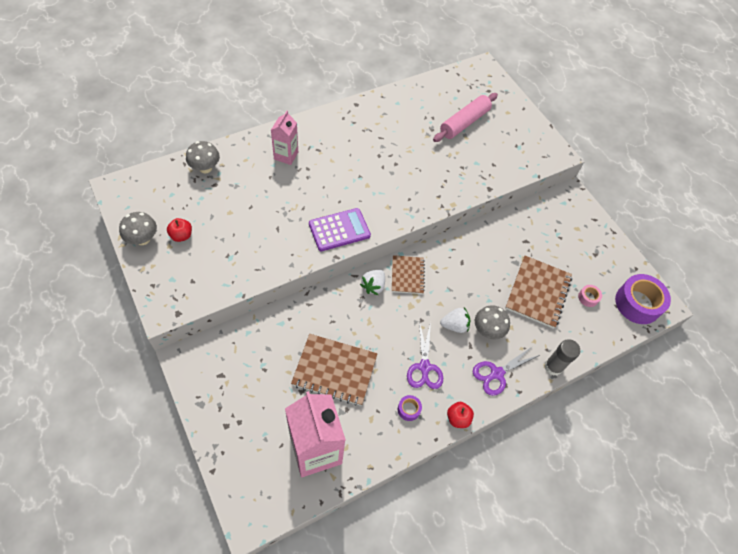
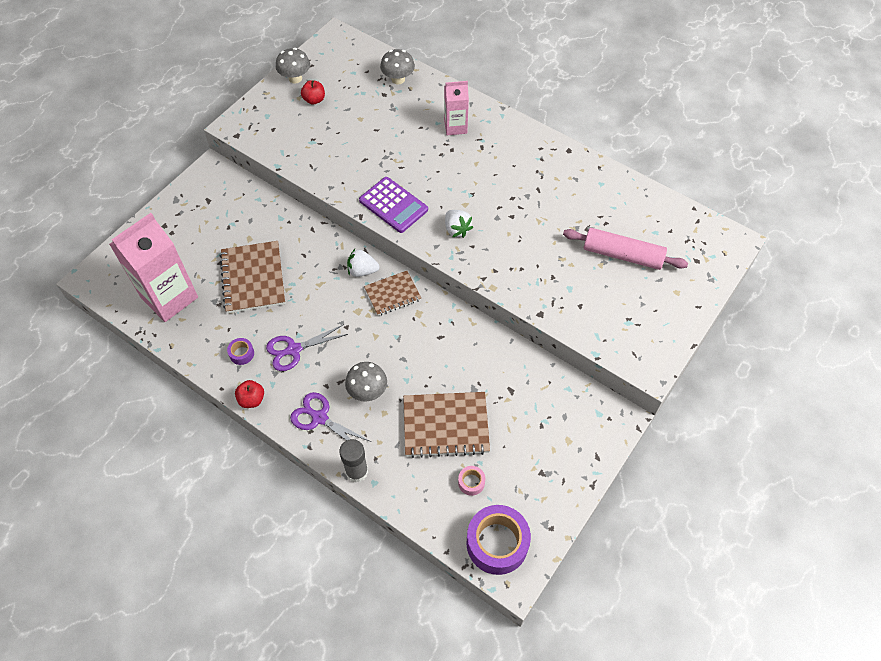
camera: 70 degrees right, 0 degrees up
white strawberry [440,307,470,333] -> white strawberry moved to [445,210,473,238]

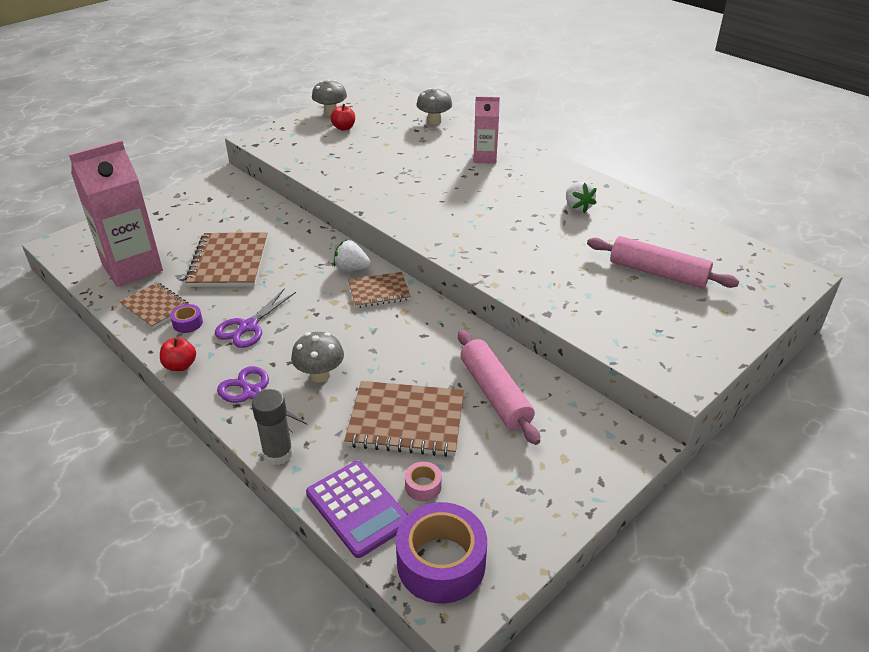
camera: 10 degrees right, 20 degrees down
purple scissors [266,324,348,371] -> purple scissors turned 45 degrees counterclockwise [215,288,296,348]
purple calculator [359,177,428,233] -> purple calculator moved to [306,461,408,558]
white strawberry [445,210,473,238] -> white strawberry moved to [566,181,597,213]
none -> brown notebook [120,282,189,329]
none -> pink rolling pin [458,330,540,445]

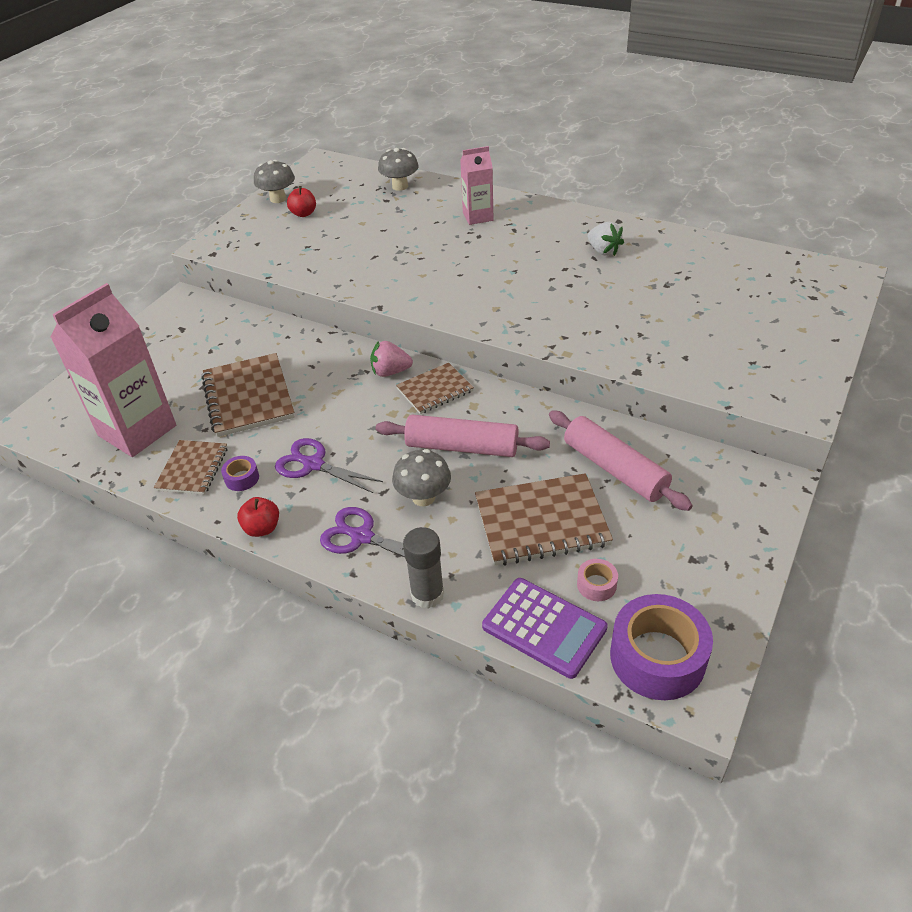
camera: 15 degrees left, 5 degrees up
brown notebook [120,282,189,329] -> brown notebook turned 75 degrees clockwise [154,440,228,495]
purple scissors [215,288,296,348] -> purple scissors turned 105 degrees clockwise [275,438,383,493]
white strawberry [334,240,371,271] -> pink strawberry [370,341,413,377]
pink rolling pin [587,236,739,289] -> pink rolling pin moved to [376,415,550,457]

